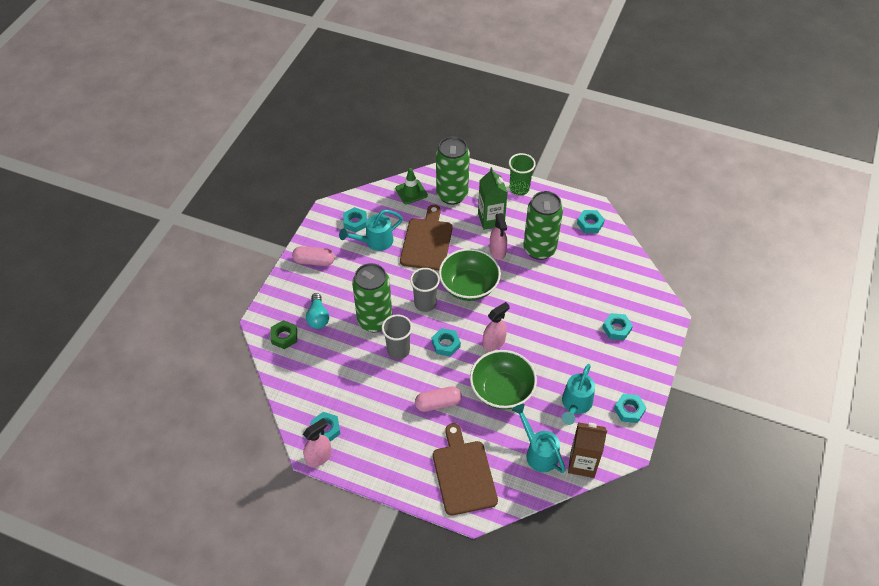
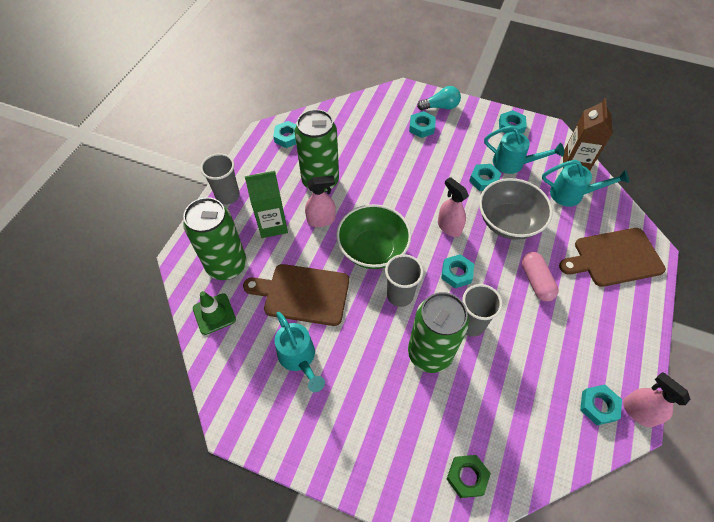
camera: 90 degrees left, 5 degrees up
pink capsule [292,246,335,266] -> none
turquoise light bulb [306,293,329,329] -> turquoise light bulb moved to [417,86,461,110]
turquoise nut [343,207,367,233] -> turquoise nut moved to [469,164,501,191]
green bowl [470,350,537,410] -> grey bowl [479,178,553,240]
green cup [509,153,536,196] -> grey cup [200,153,240,205]
turquoise watering can [512,404,566,473] -> turquoise watering can turned 135 degrees counterclockwise [542,160,629,207]

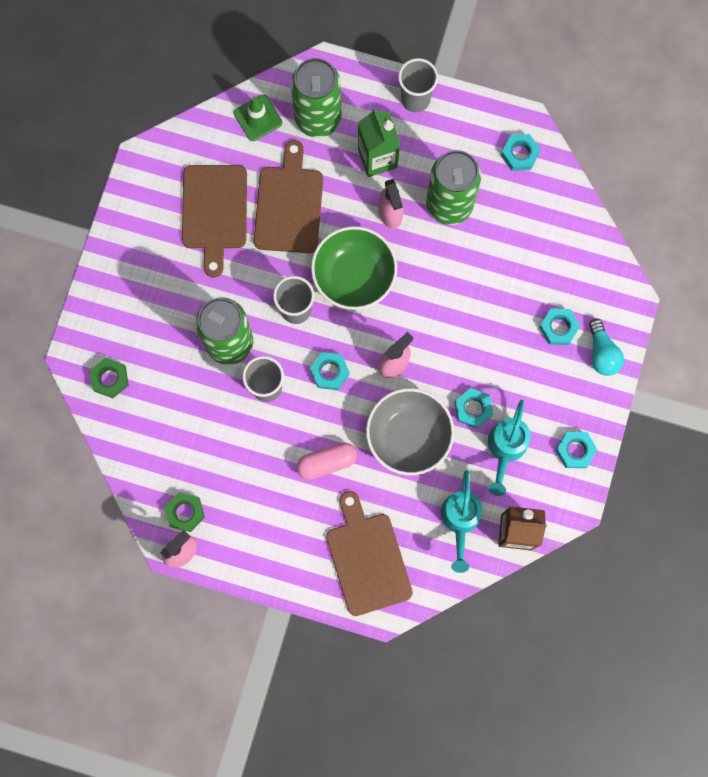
camera: 85 degrees right, 20 degrees up
turquoise watering can [275,312,325,392] -> brown cutting board [182,165,247,278]
turquoise nut [580,385,622,425] -> green nut [164,492,205,532]

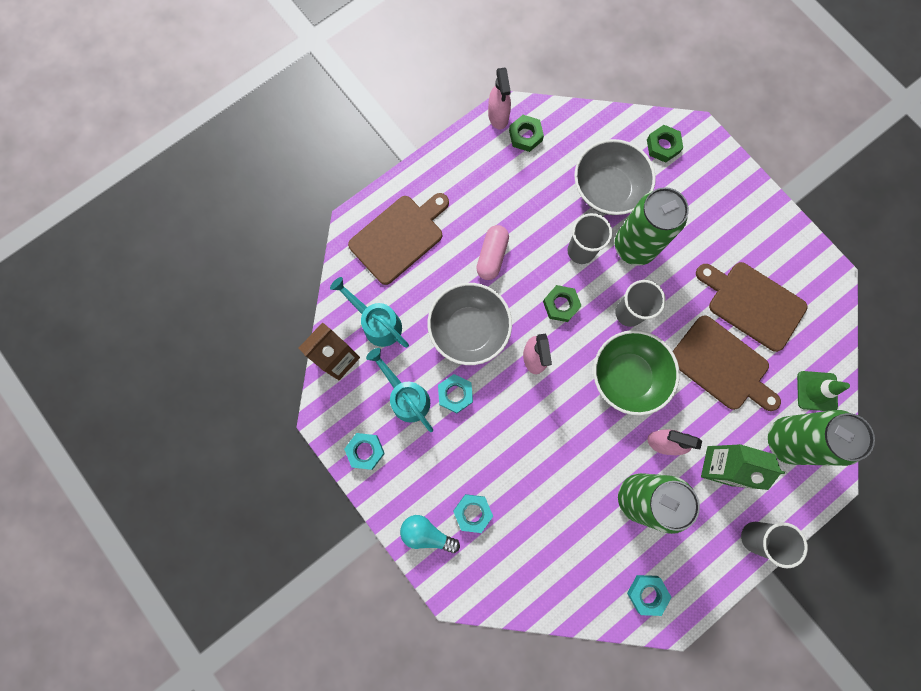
camera: 125 degrees right, 0 degrees up
turquoise nut [310,352,350,390] -> green nut [543,285,581,322]
brown cutting board [326,491,413,616] -> brown cutting board turned 60 degrees counterclockwise [348,193,449,285]
none -> grey bowl [574,139,656,215]

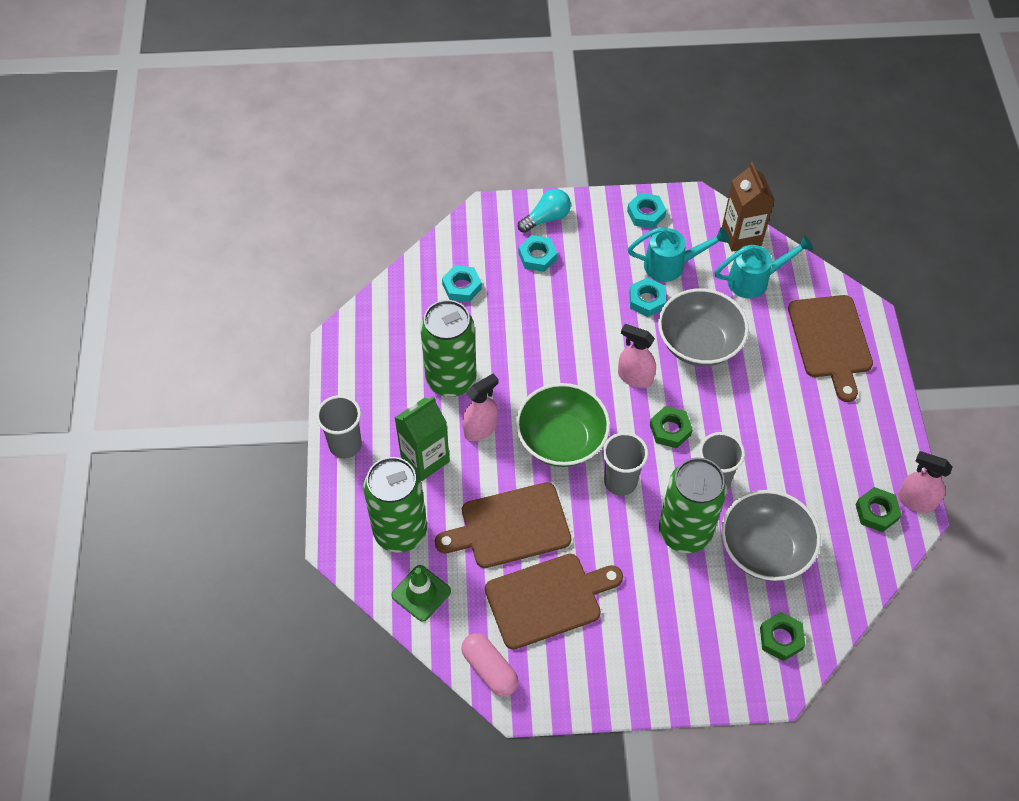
camera: 125 degrees right, 20 degrees down
pink capsule [476,225,509,280] -> pink capsule moved to [461,633,518,696]
turquoise nut [627,575,672,616] -> turquoise nut moved to [442,265,482,302]

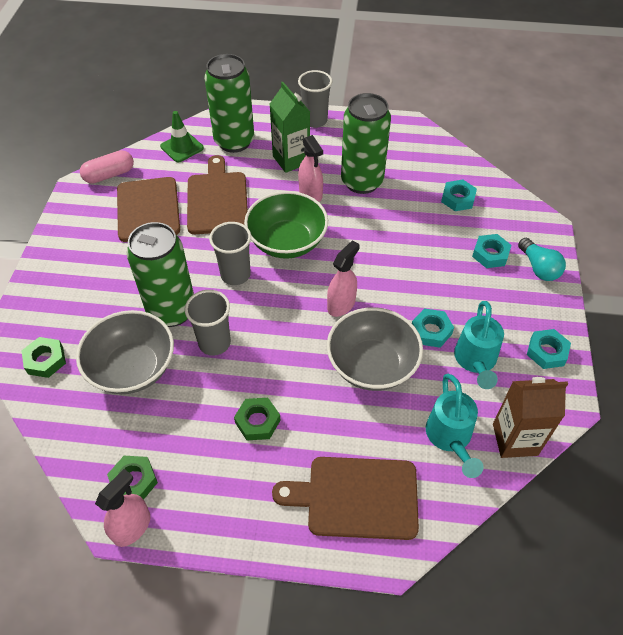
camera: 100 degrees right, 5 degrees down
green nut [650,406,693,448] -> green nut moved to [234,398,281,440]

